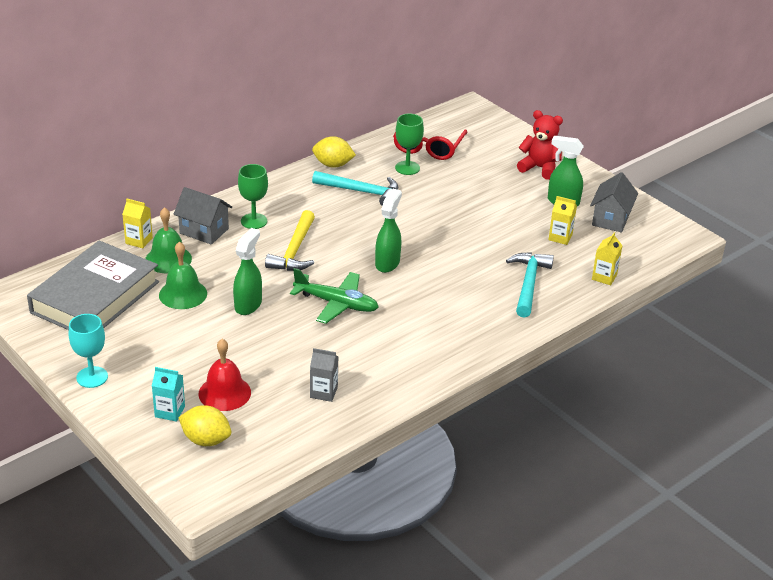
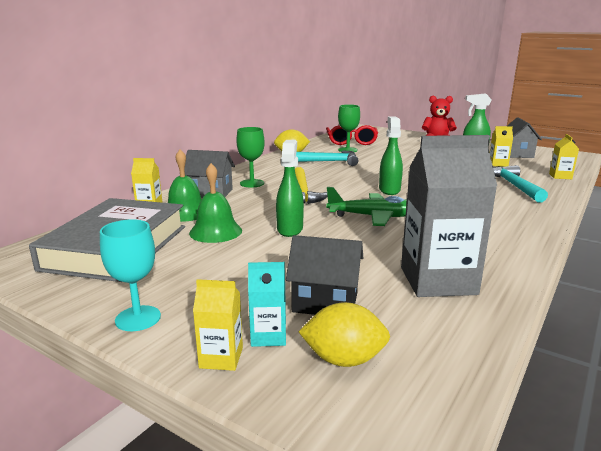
camera: 15 degrees left, 15 degrees down
red bell [198,339,251,411] -> black house [286,235,363,315]
grey carton [310,348,339,402] -> grey carton [401,135,497,297], size x2.15
none -> yellow carton [193,279,243,371]

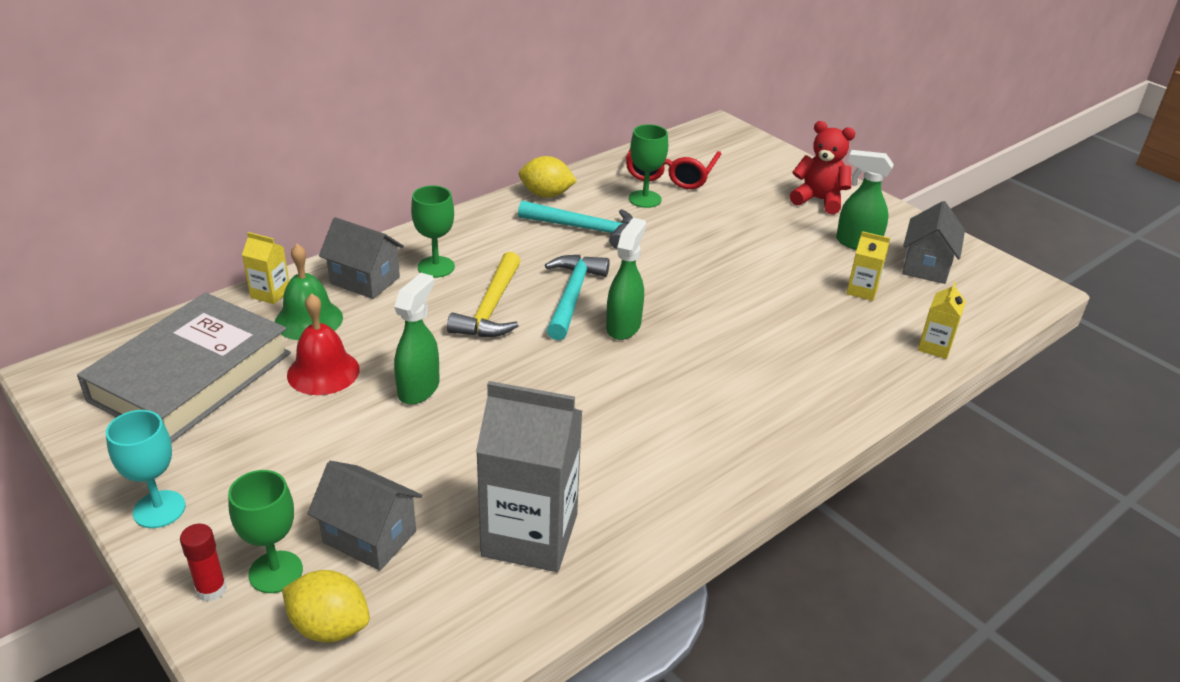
camera: 15 degrees right, 15 degrees up
green bell [189,163,242,243] -> red bell [287,293,360,395]
yellow carton [193,279,243,371] -> red glue stick [180,524,227,602]
turquoise carton [248,262,286,347] -> green goblet [228,470,303,593]
black house [286,235,363,315] -> grey house [307,461,422,571]
green plane [326,187,407,226] -> none
turquoise hammer [493,165,548,203] -> turquoise hammer moved to [545,255,610,340]

